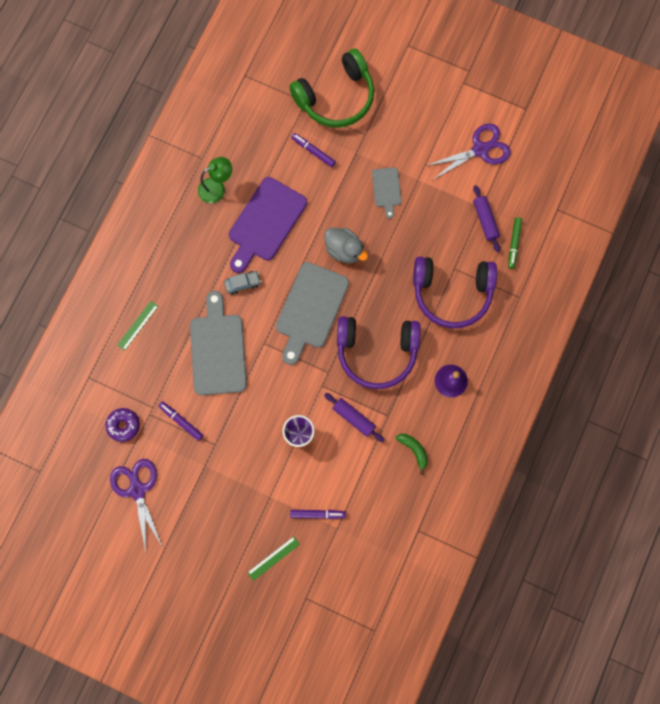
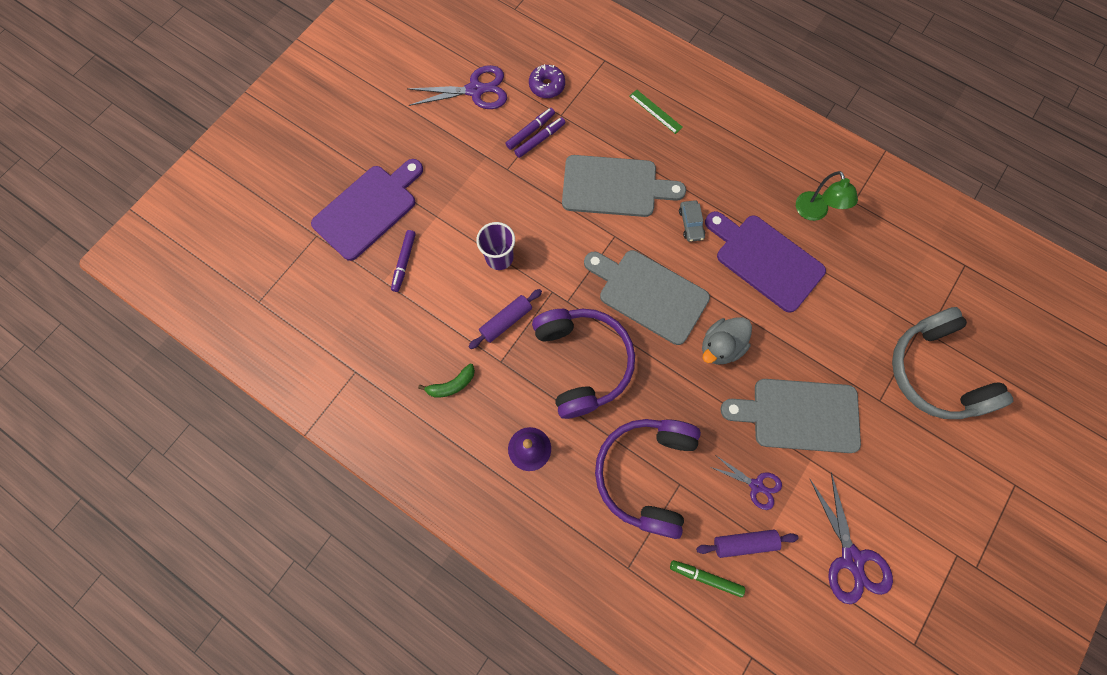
camera: 100 degrees right, 5 degrees down
green ruler [247,536,300,581] -> purple cutting board [311,159,423,261]
green headphones [289,49,374,128] -> grey headphones [892,307,1013,419]
purple marker [291,133,336,167] -> purple marker moved to [506,108,555,150]
purple headphones [337,316,421,389] -> purple headphones turned 150 degrees clockwise [532,309,635,419]
grey cutting board [372,167,402,219] -> grey cutting board [721,379,861,453], size x1.93
none -> purple scissors [710,456,782,510]

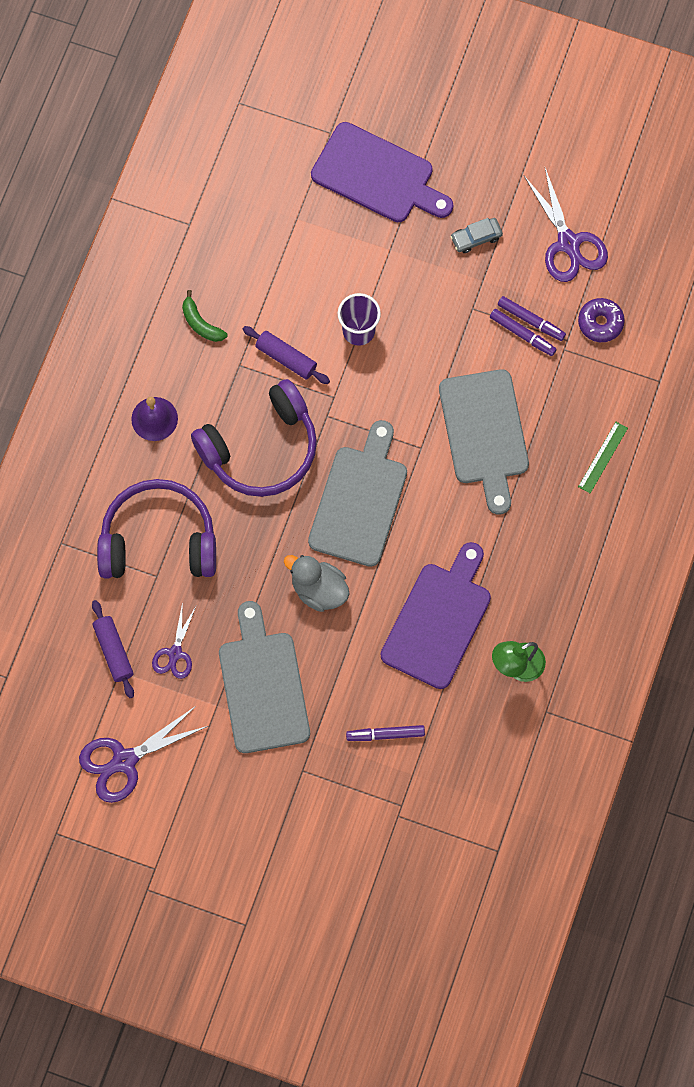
camera: 75 degrees right, 0 degrees up
purple marker [391,230,416,292] -> purple marker moved to [346,725,425,741]
green marker [670,560,745,597] -> none
grey car [679,200,705,242] -> grey car moved to [450,218,503,253]
grey headphones [892,307,1013,419] -> none

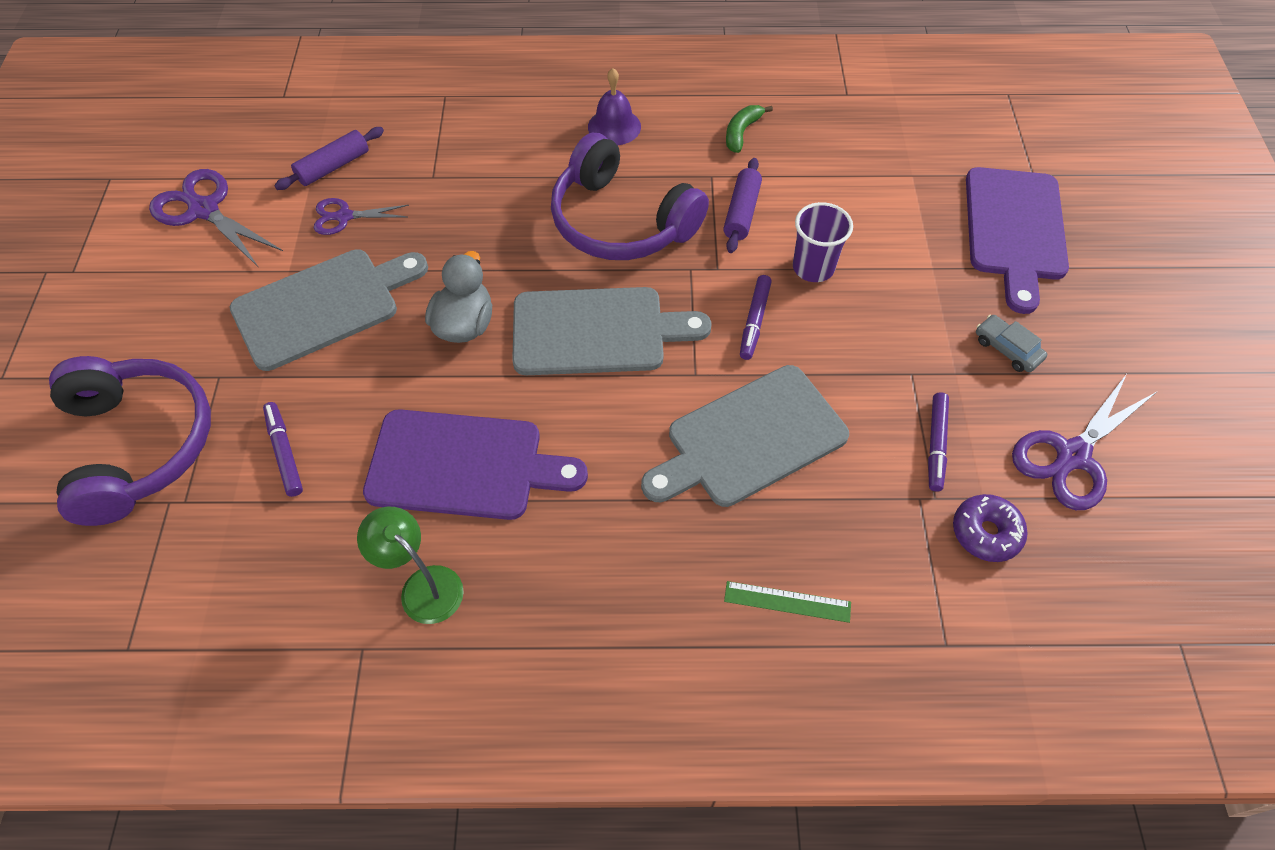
camera: 70 degrees right, 15 degrees down
purple headphones [97,479,216,578] -> purple headphones moved to [49,356,211,526]
purple marker [490,309,557,356] -> purple marker moved to [740,275,772,360]

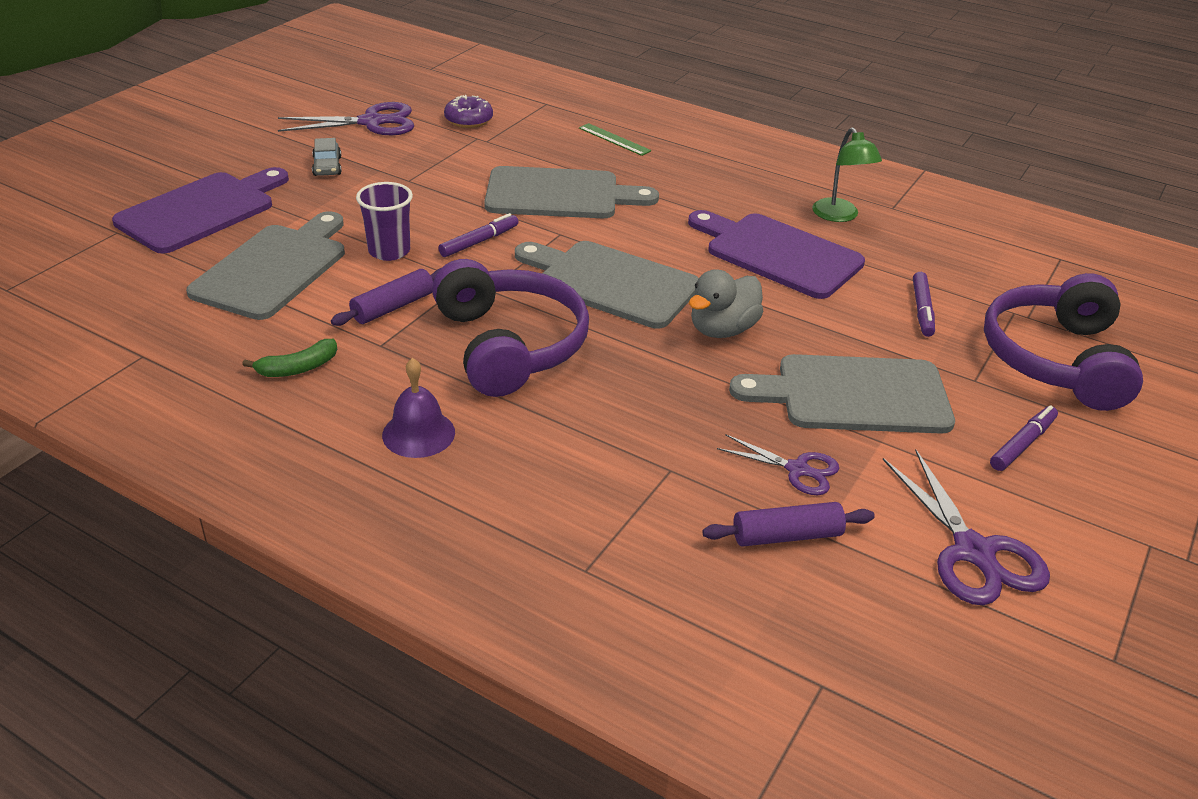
camera: 150 degrees left, 20 degrees down
purple marker [928,392,949,492] -> purple marker moved to [990,405,1058,471]
none -> grey cutting board [186,211,345,320]

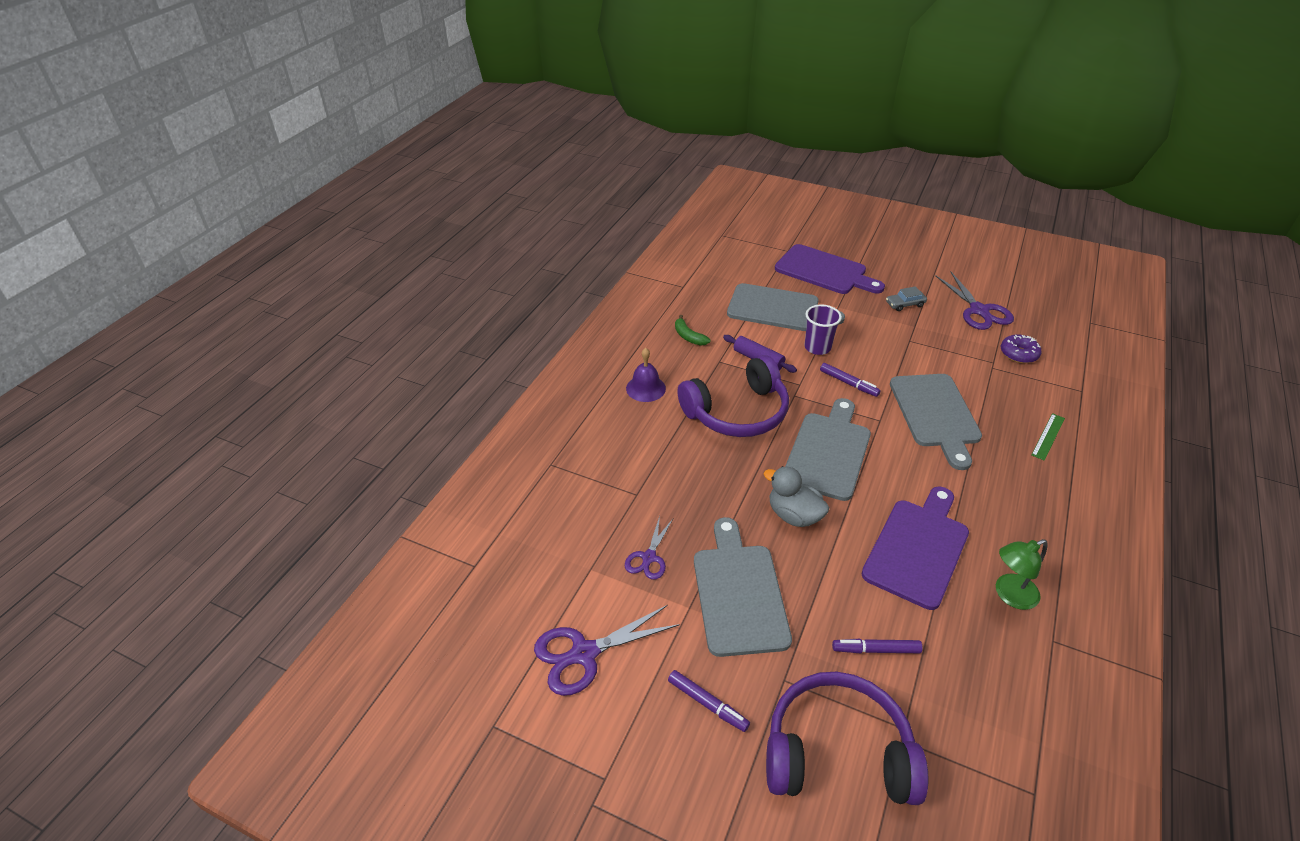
camera: 85 degrees right, 5 degrees up
purple rolling pin [702,502,875,547] -> none

